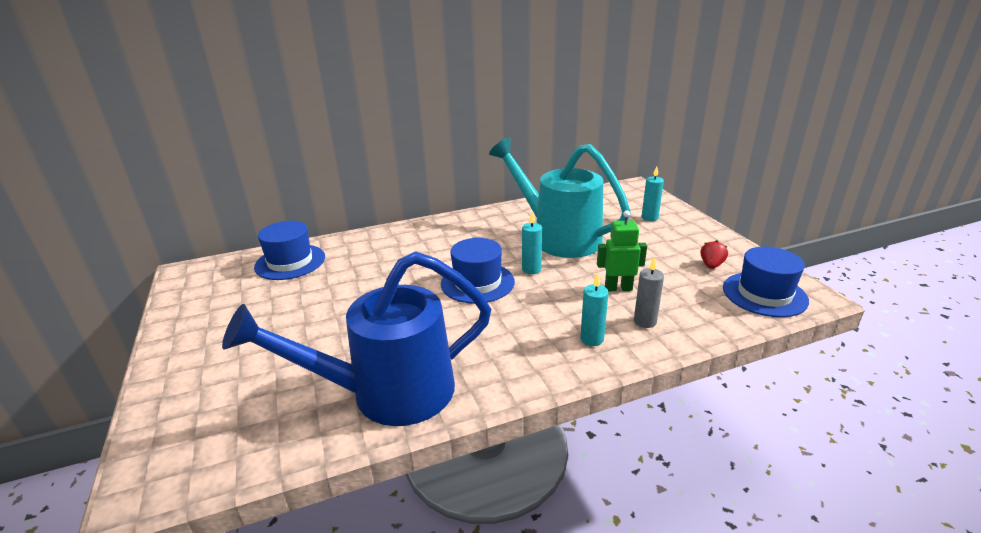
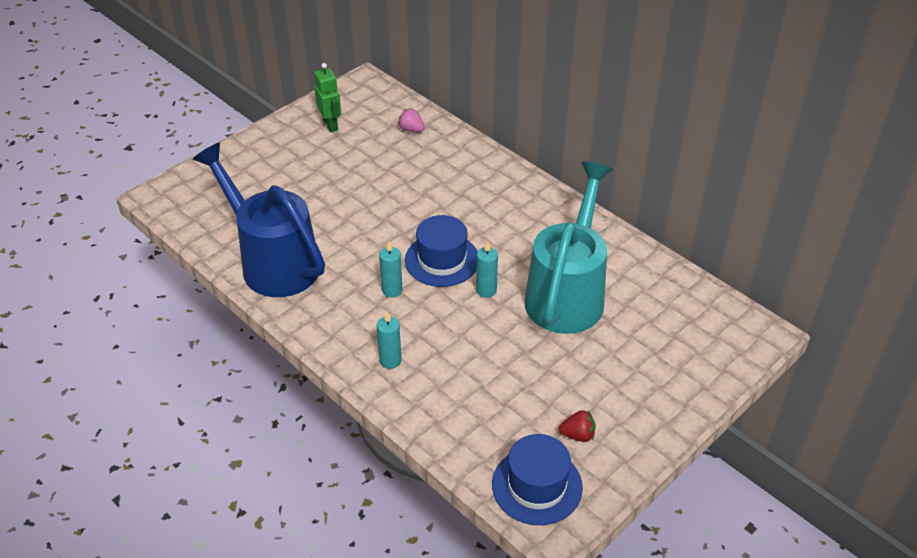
camera: 65 degrees right, 15 degrees up
blue hat [254,221,325,280] -> pink strawberry [398,108,425,132]
green robot [597,211,647,291] -> green robot moved to [314,63,341,132]
grey candle [634,256,664,328] -> none
turquoise candle [642,166,664,221] -> turquoise candle moved to [379,241,403,298]

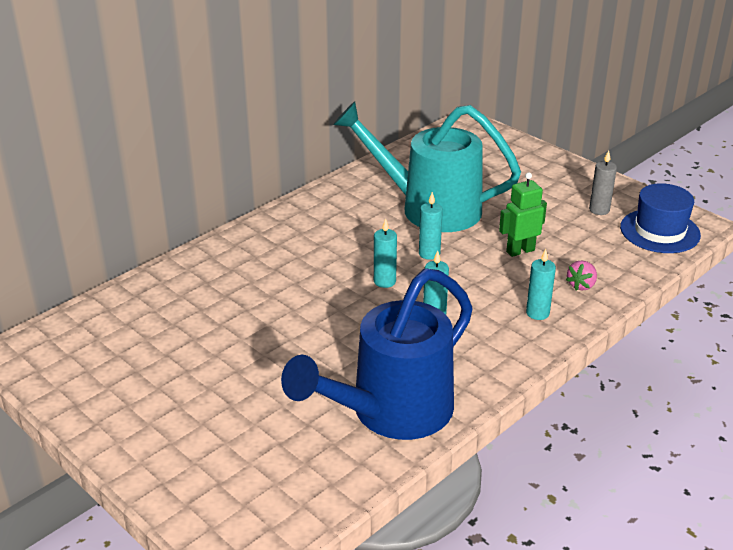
camera: 90 degrees left, 10 degrees down
green robot [314,63,341,132] -> green robot moved to [499,172,547,257]
pink strawberry [398,108,425,132] -> pink strawberry moved to [566,260,597,291]
blue hat [405,215,478,287] -> turquoise candle [374,218,397,288]
red strawberry [559,410,596,442] -> grey candle [589,150,617,215]

